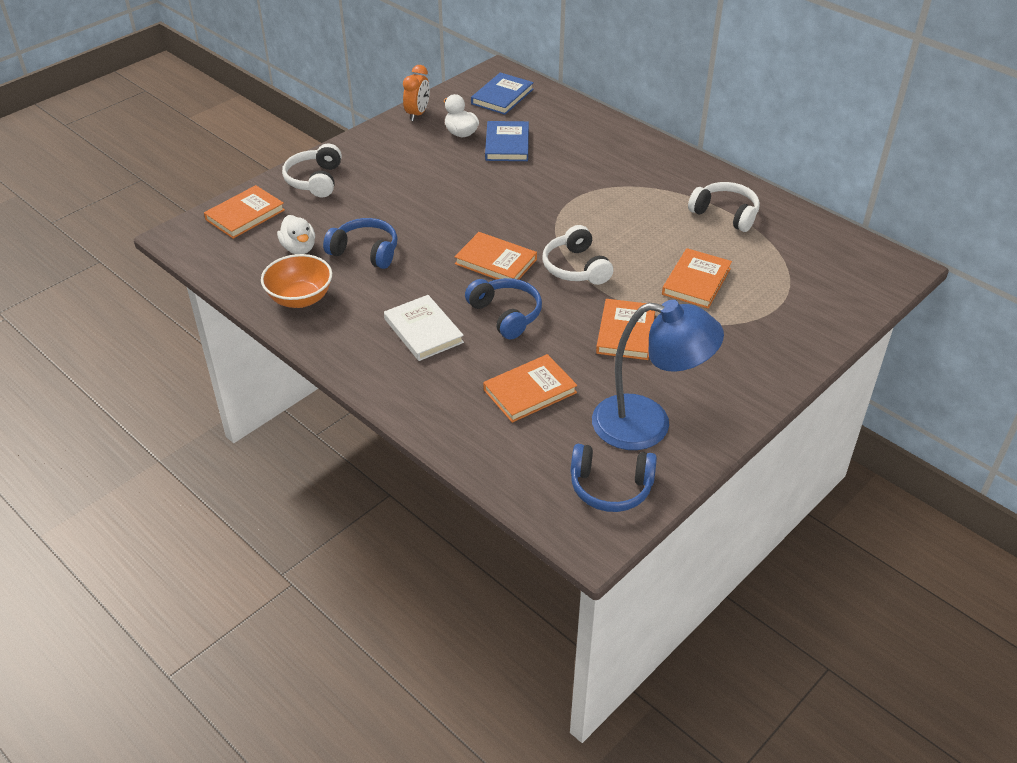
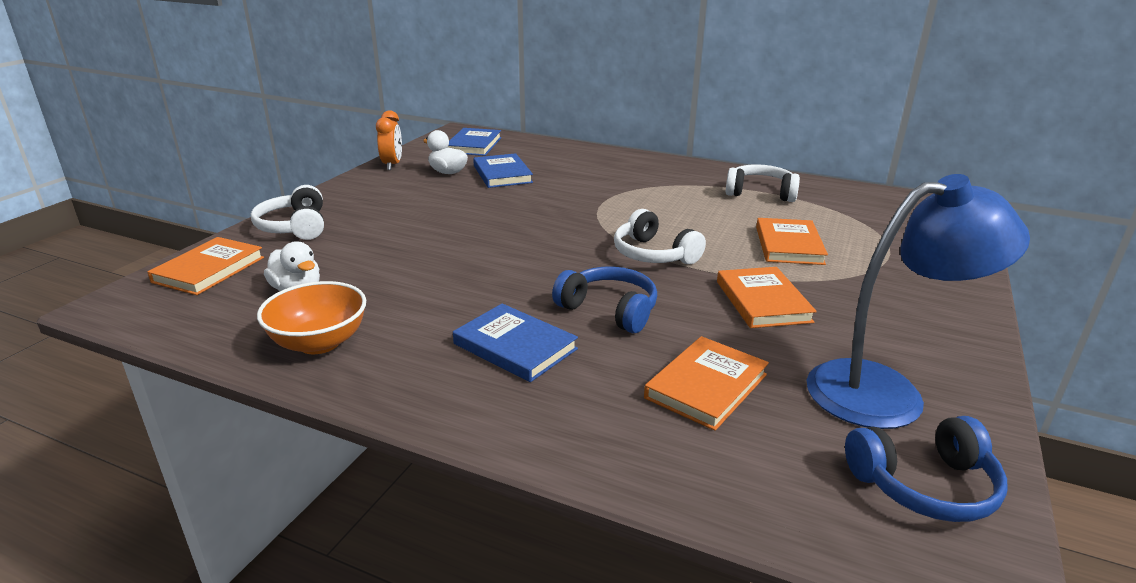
camera: 20 degrees left, 15 degrees down
blue headphones [323,218,398,269] -> none
white book [384,295,464,361] -> blue book [453,303,578,382]
orange book [454,232,537,280] -> none

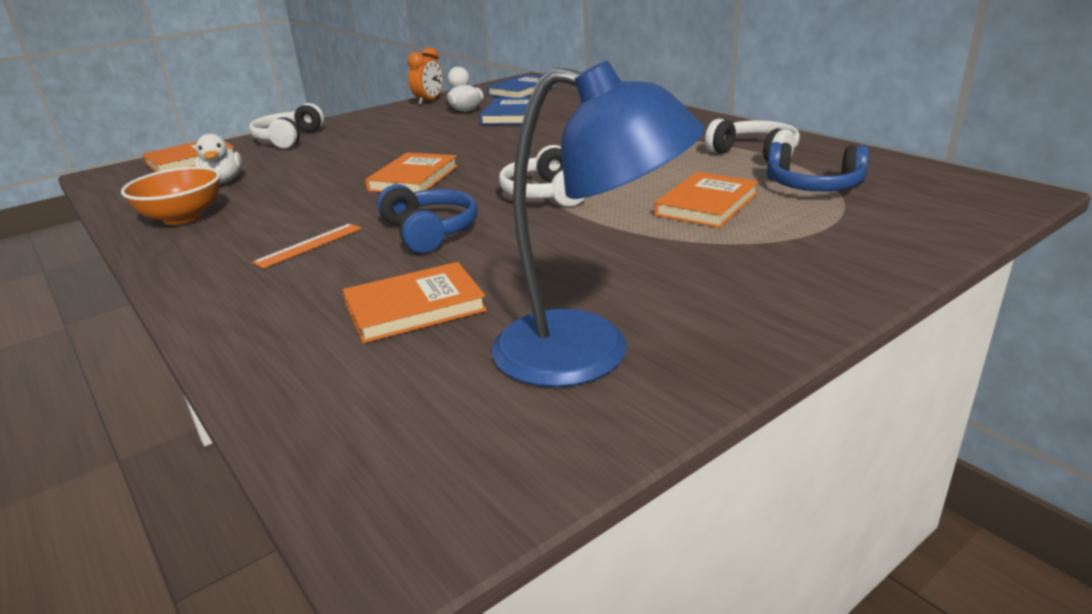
camera: 30 degrees right, 0 degrees up
blue book [453,303,578,382] -> orange ruler [252,223,362,269]
orange book [717,267,817,328] -> orange book moved to [365,153,458,192]
blue headphones [845,416,1007,522] -> blue headphones moved to [767,142,869,191]

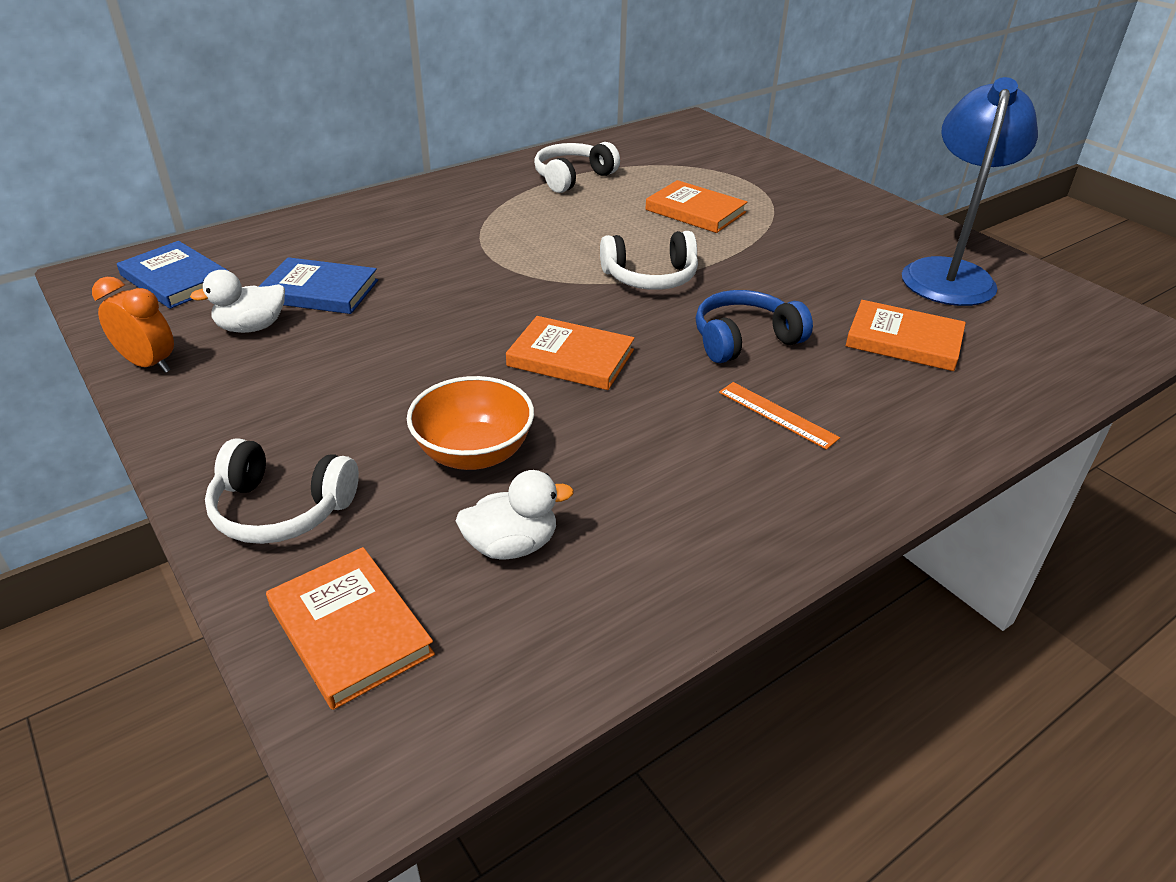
camera: 90 degrees left, 10 degrees up
orange bowl [121,166,221,225] -> orange bowl moved to [407,376,534,470]
orange book [343,262,487,343] -> orange book turned 45 degrees counterclockwise [845,300,966,371]
blue headphones [767,142,869,191] -> none

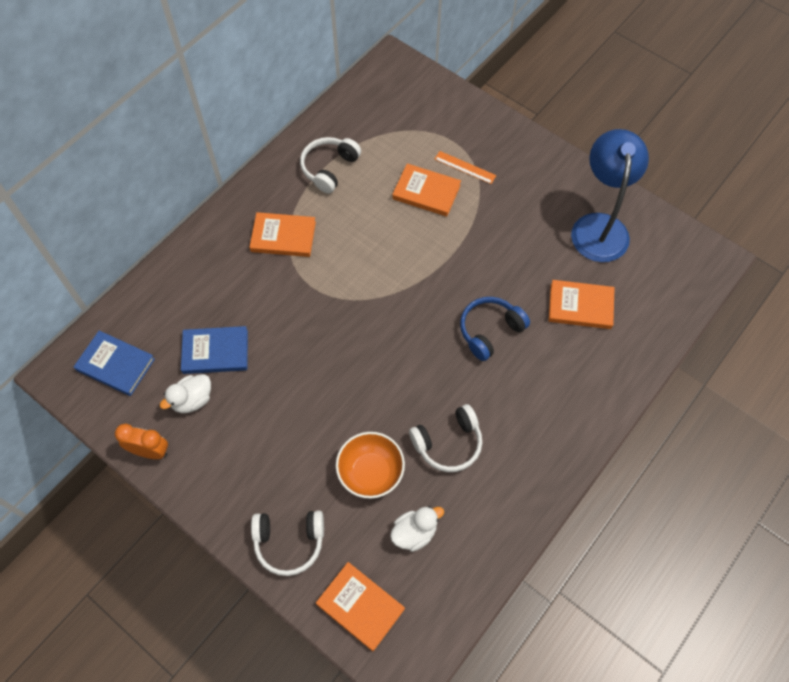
camera: 15 degrees left, 25 degrees up
orange book [506,316,635,390] -> orange book moved to [249,212,316,257]
white headphones [600,231,698,290] -> white headphones moved to [409,404,482,472]
orange ruler [719,382,840,450] -> orange ruler moved to [434,151,496,184]

